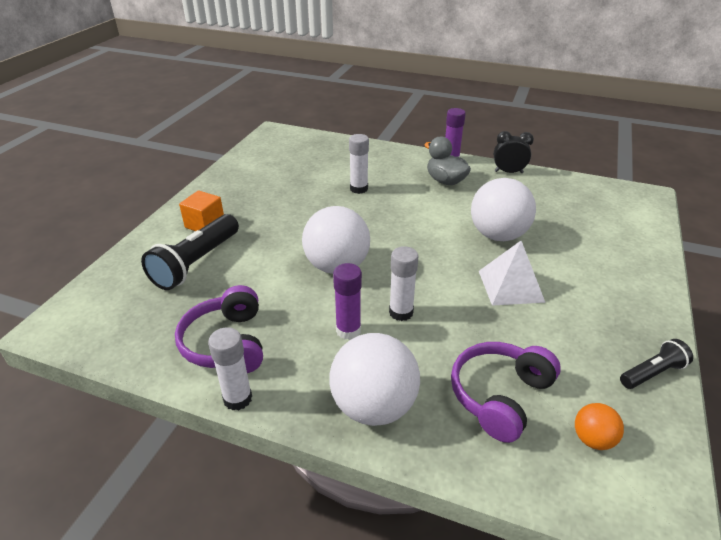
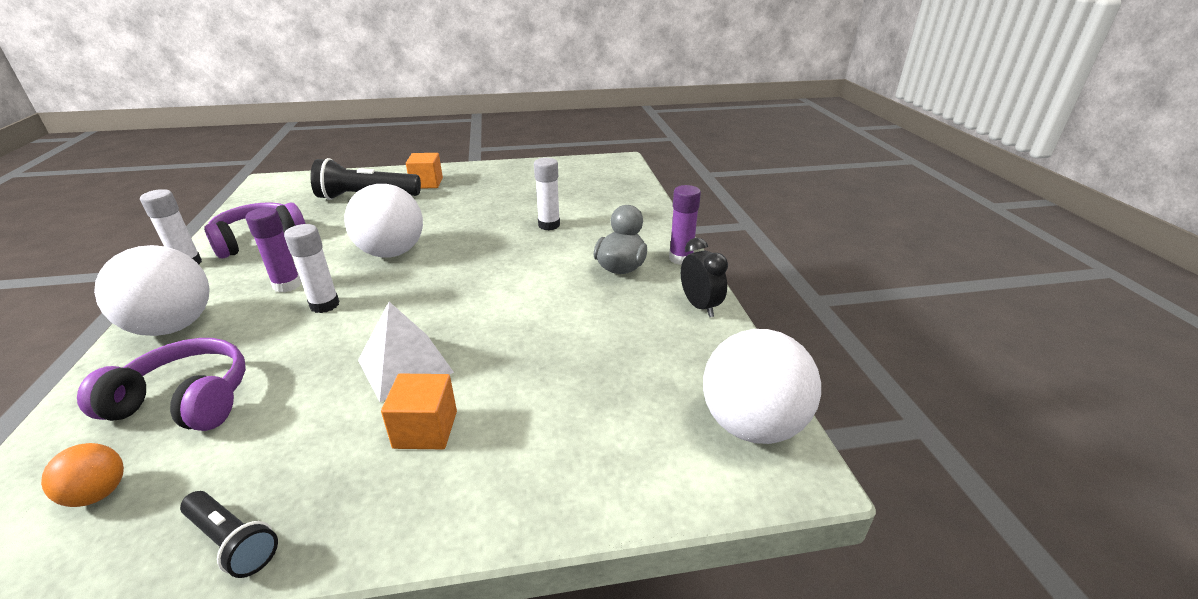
camera: 60 degrees right, 5 degrees down
white ball [471,178,536,241] -> white ball moved to [703,329,821,444]
none -> orange cube [381,374,457,449]

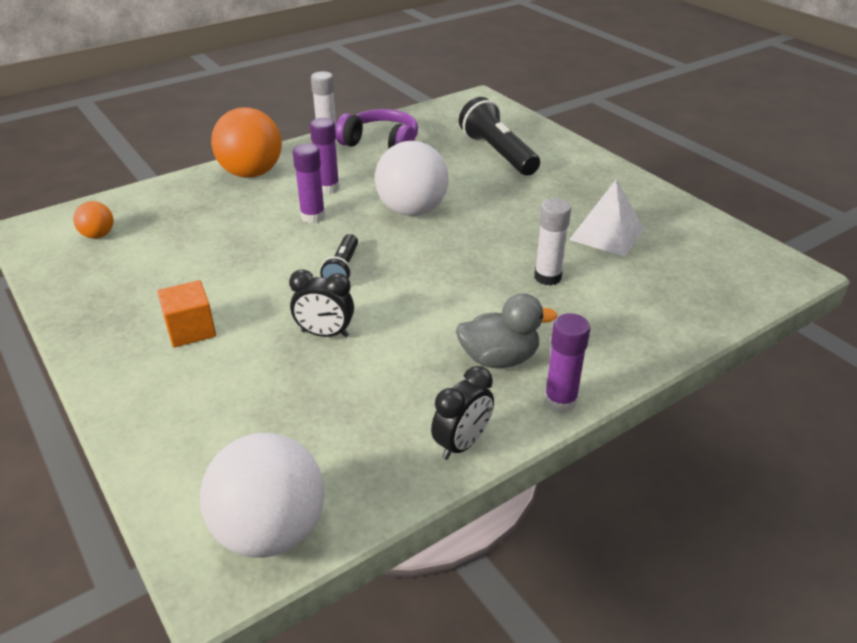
camera: 65 degrees right, 5 degrees up
purple headphones [77,338,246,431] -> none
white ball [94,245,210,336] -> orange ball [211,107,282,178]
black flashlight [180,491,278,578] -> black flashlight moved to [320,234,358,279]
white glue stick [284,224,340,313] -> purple glue stick [293,144,325,224]
white pyramid [358,302,454,402] -> white pyramid moved to [569,179,644,256]
orange cube [406,153,443,189] -> none
none -> black clock [289,269,354,337]

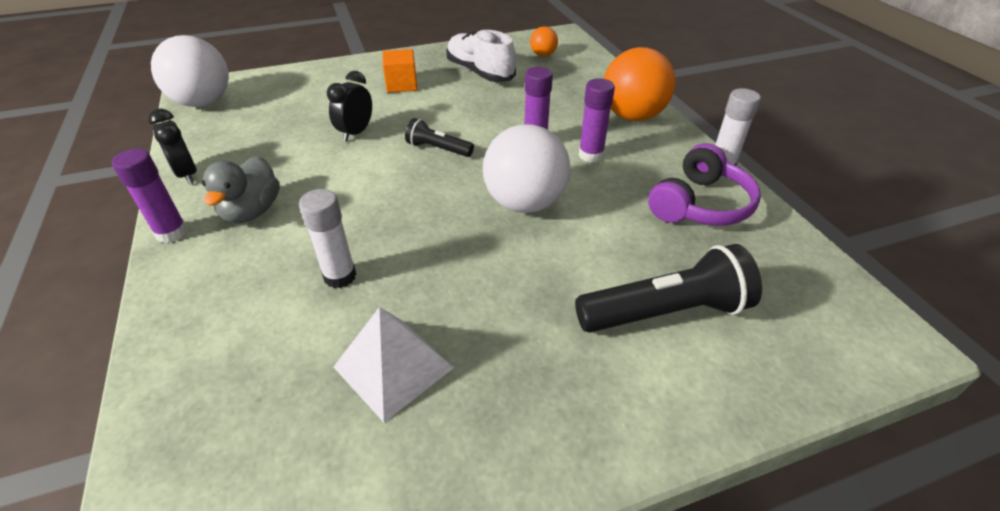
camera: 105 degrees right, 5 degrees up
none -> white shoe [446,29,516,82]

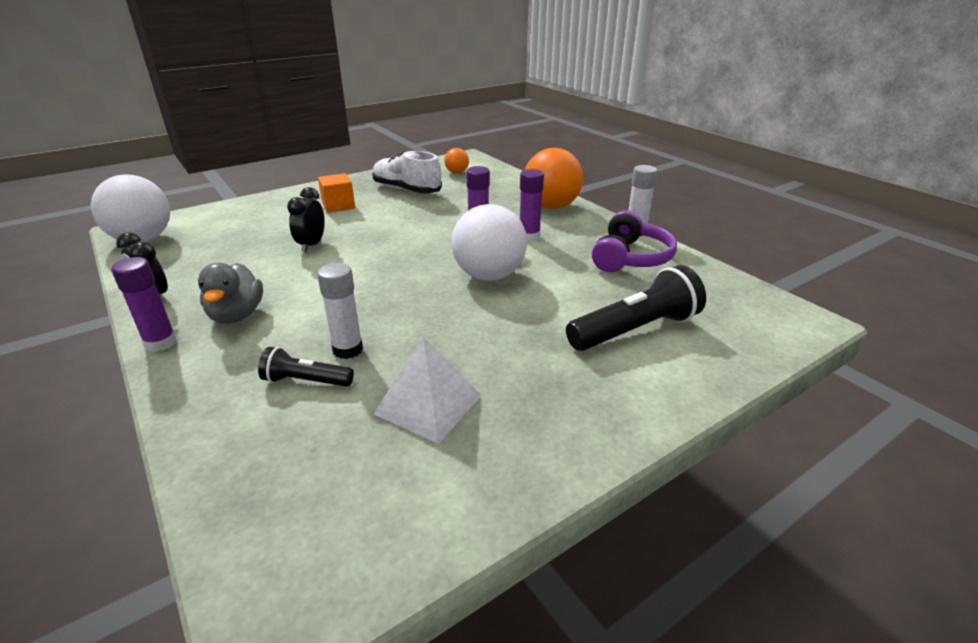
camera: 15 degrees left, 10 degrees down
black flashlight [405,118,474,157] -> black flashlight moved to [258,347,354,387]

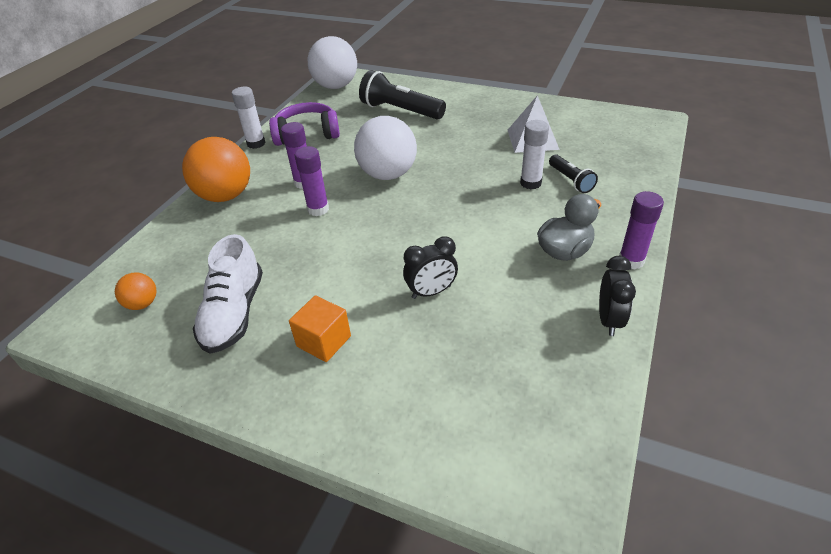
camera: 120 degrees left, 10 degrees up
white ball [91,174,170,242] -> white ball moved to [308,36,357,89]

